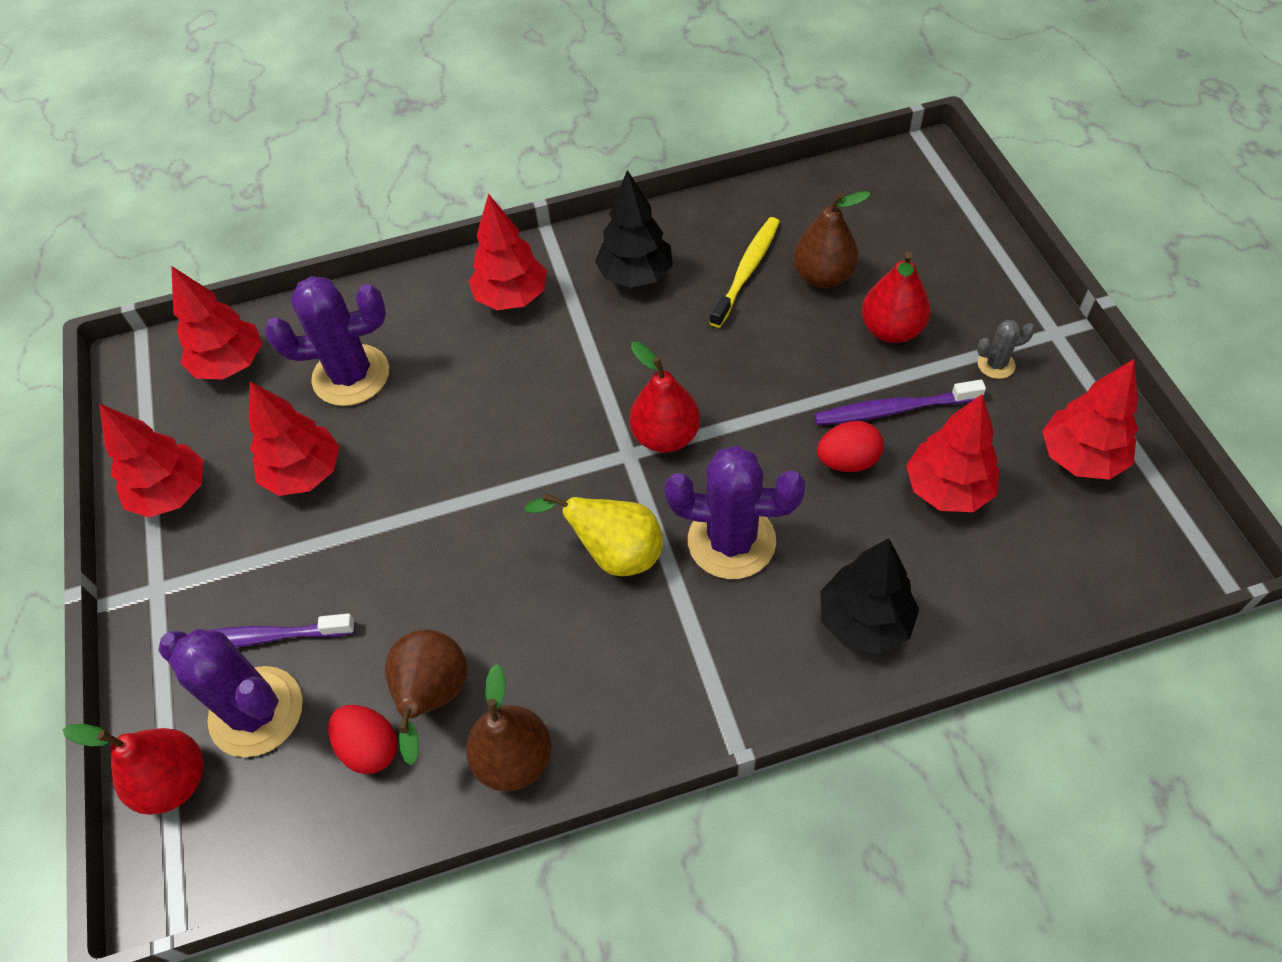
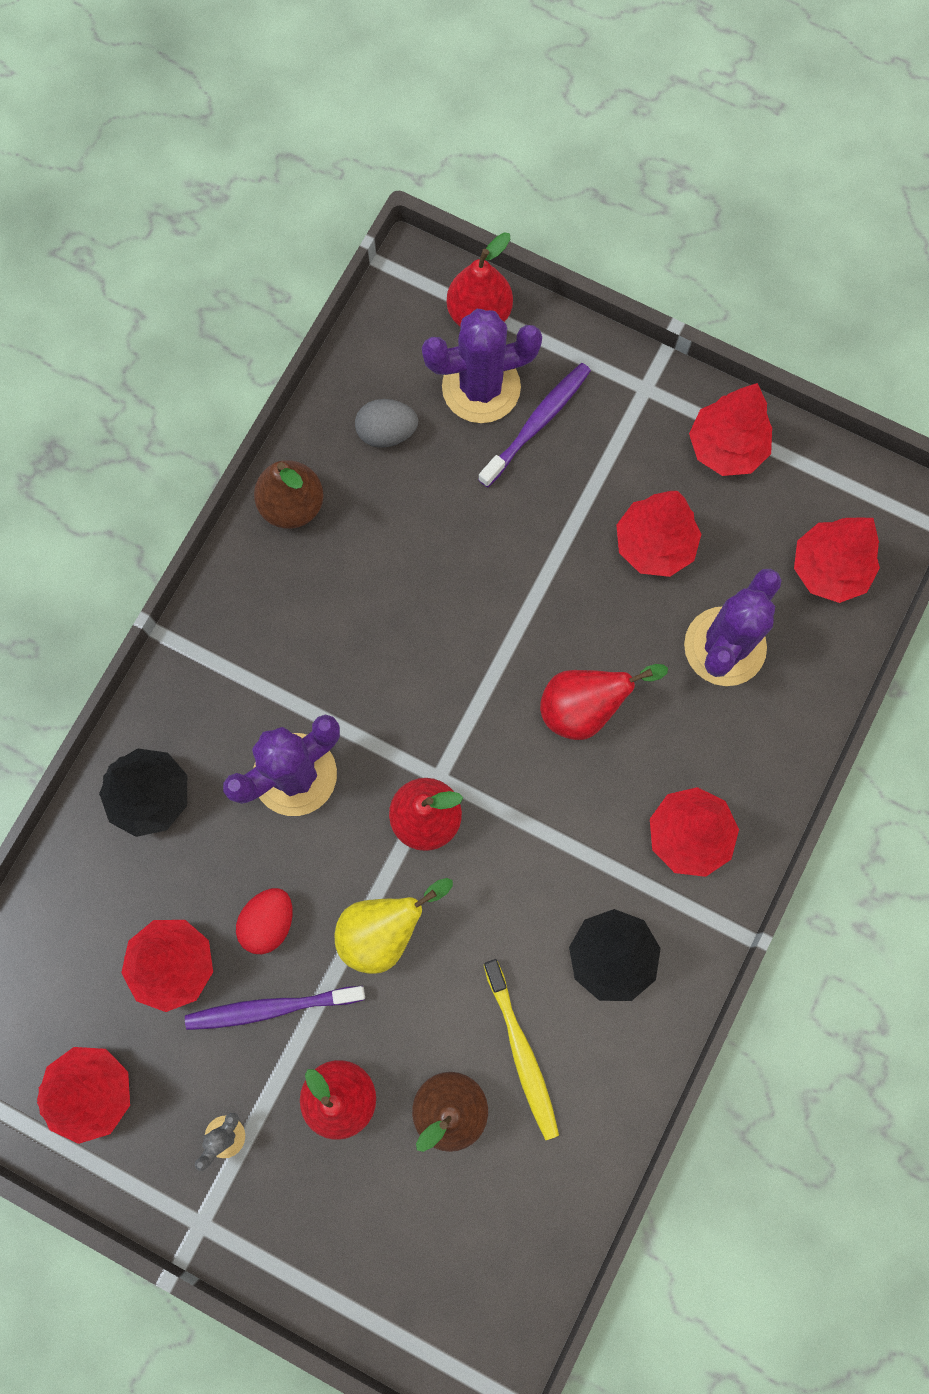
camera: 130 degrees right, 20 degrees up
red egg [328,705,397,774] -> grey egg [355,399,418,448]
brown pear [385,630,467,765] -> none
yellow pear [524,493,663,576] -> yellow pear moved to [335,878,453,974]
purple toothbrush [814,380,986,425] -> purple toothbrush turned 135 degrees counterclockwise [185,986,365,1030]
none -> red pear [540,664,668,740]

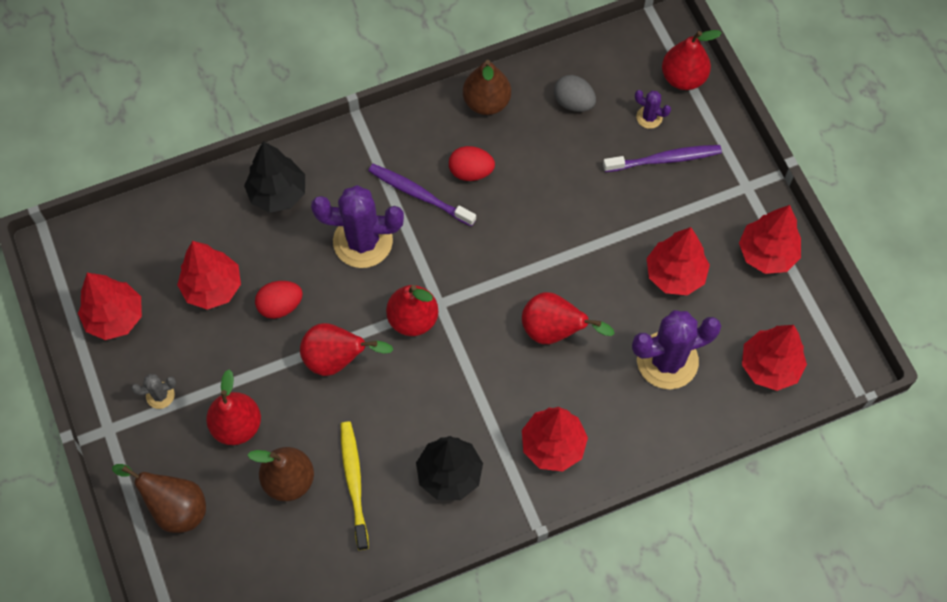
camera: 40 degrees right, 10 degrees down
purple toothbrush [185,986,365,1030] -> purple toothbrush moved to [368,164,476,227]
yellow pear [335,878,453,974] -> red pear [300,323,393,376]
purple cactus [422,309,542,423] -> purple cactus [635,90,671,129], size x0.46
yellow toothbrush [484,959,559,1140] -> yellow toothbrush turned 150 degrees clockwise [341,421,369,550]
none -> brown pear [112,464,206,533]
none -> red egg [449,146,495,181]

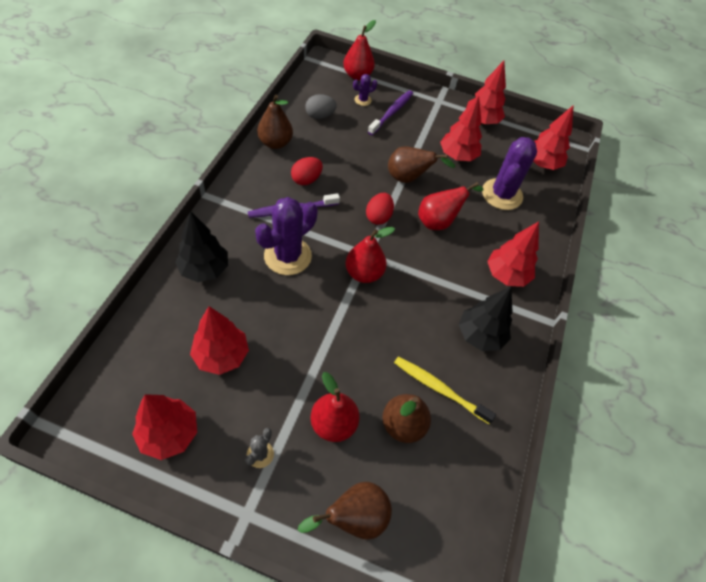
camera: 55 degrees left, 10 degrees down
red egg [255,281,303,319] -> red egg moved to [366,193,394,225]
red pear [300,323,393,376] -> none
none -> brown pear [388,146,455,183]

